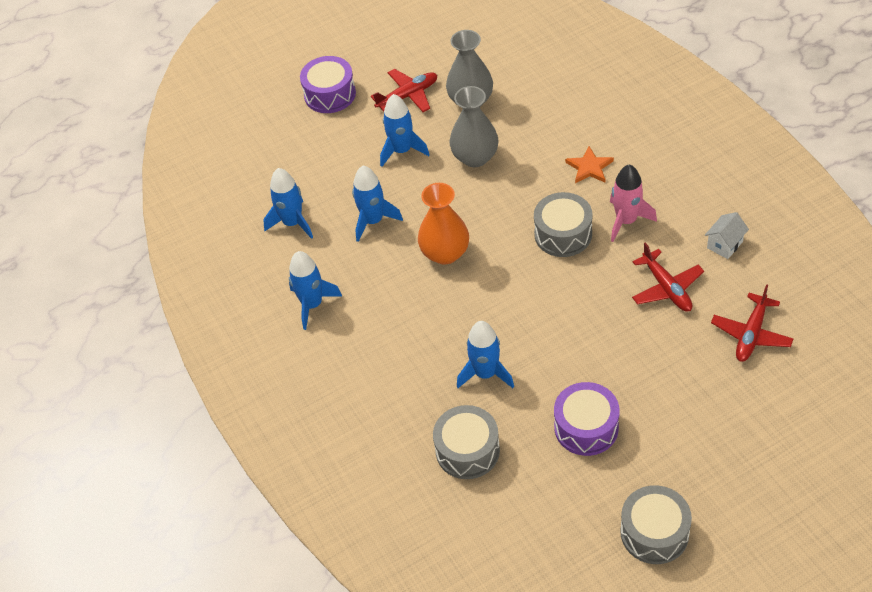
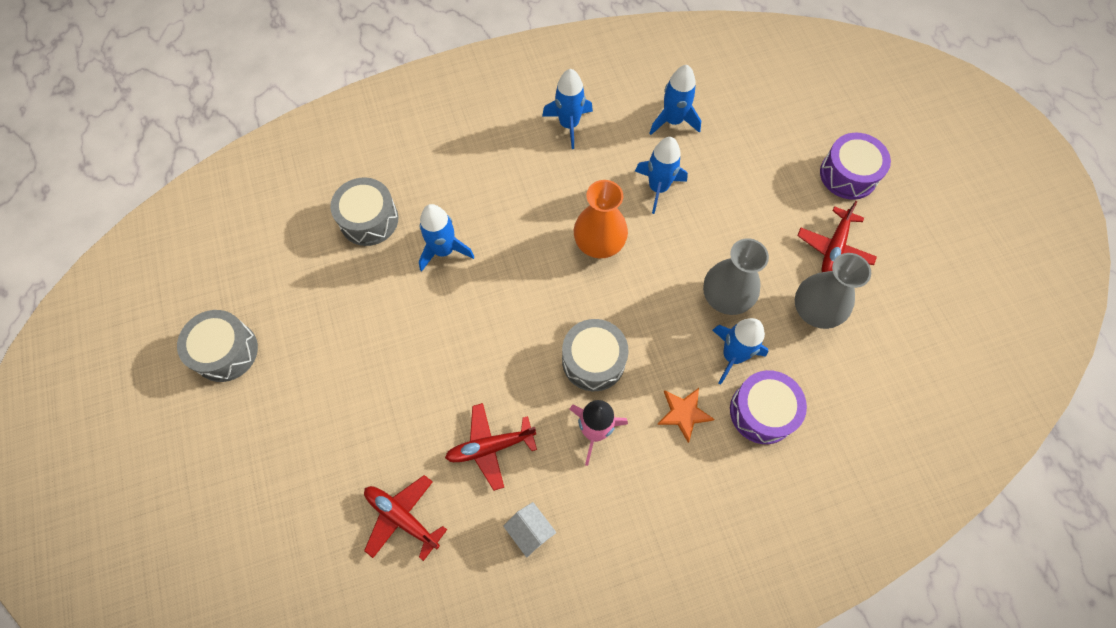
camera: 95 degrees right, 15 degrees up
red plane [371,69,437,112] -> red plane turned 45 degrees clockwise [797,201,877,272]
blue rocket [380,94,430,167] -> blue rocket moved to [712,318,768,385]
purple drum [554,382,620,456] -> purple drum moved to [730,370,807,444]

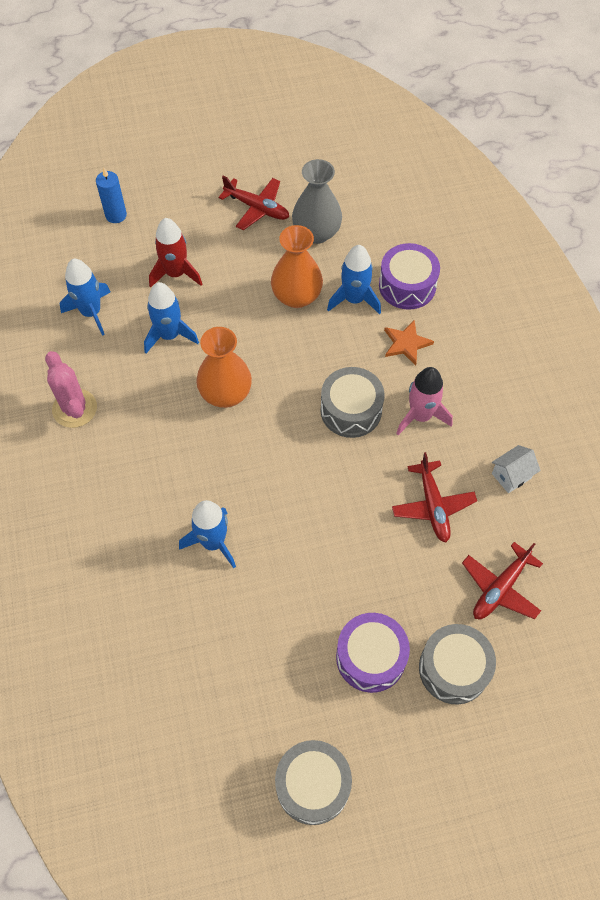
camera: 85 degrees left, 5 degrees down
grey drum [330,178,399,246] -> grey drum moved to [419,624,496,705]
blue rocket [542,69,593,149] -> pink cactus [45,351,97,428]
grey vase [703,238,769,315] -> orange vase [271,225,323,308]
purple drum [820,133,891,200] -> purple drum moved to [336,613,410,693]
none -> blue candle [96,168,127,223]
none -> red rocket [149,218,202,288]

